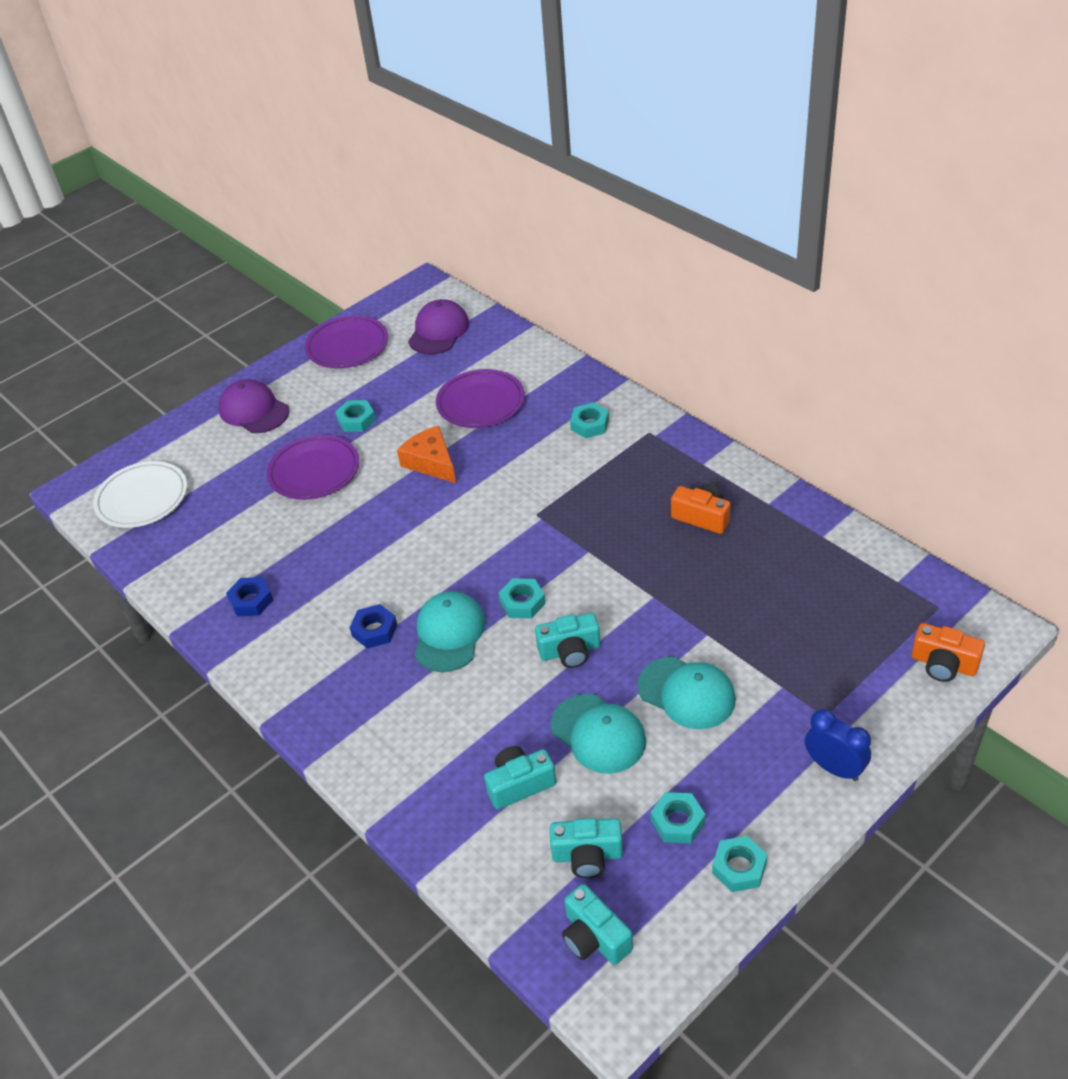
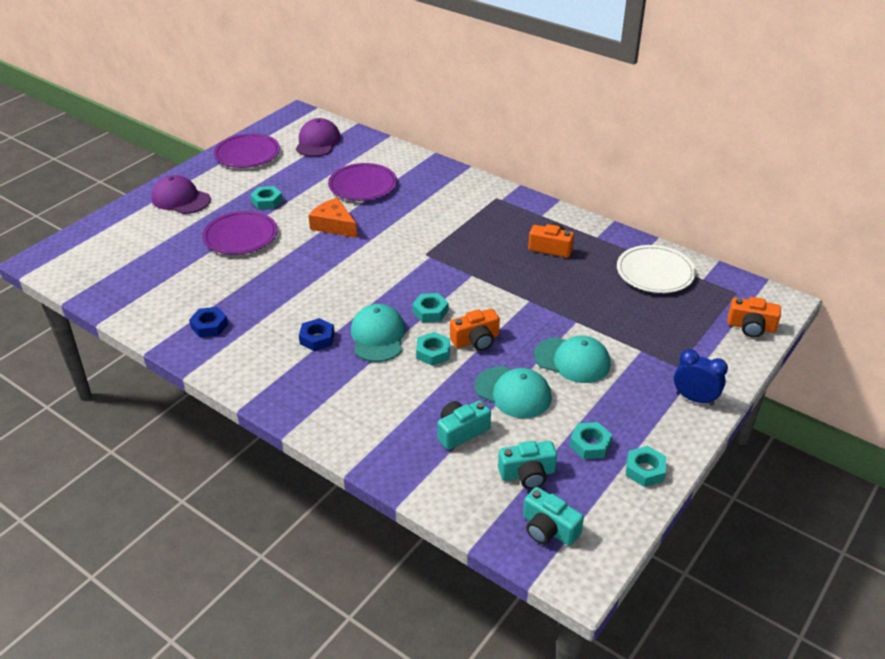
camera: 15 degrees left, 5 degrees down
white plate [93,461,187,528] -> white plate moved to [617,245,696,293]
turquoise camera [535,613,601,668] -> orange camera [450,309,500,351]
turquoise nut [570,403,609,438] -> turquoise nut moved to [416,332,450,366]

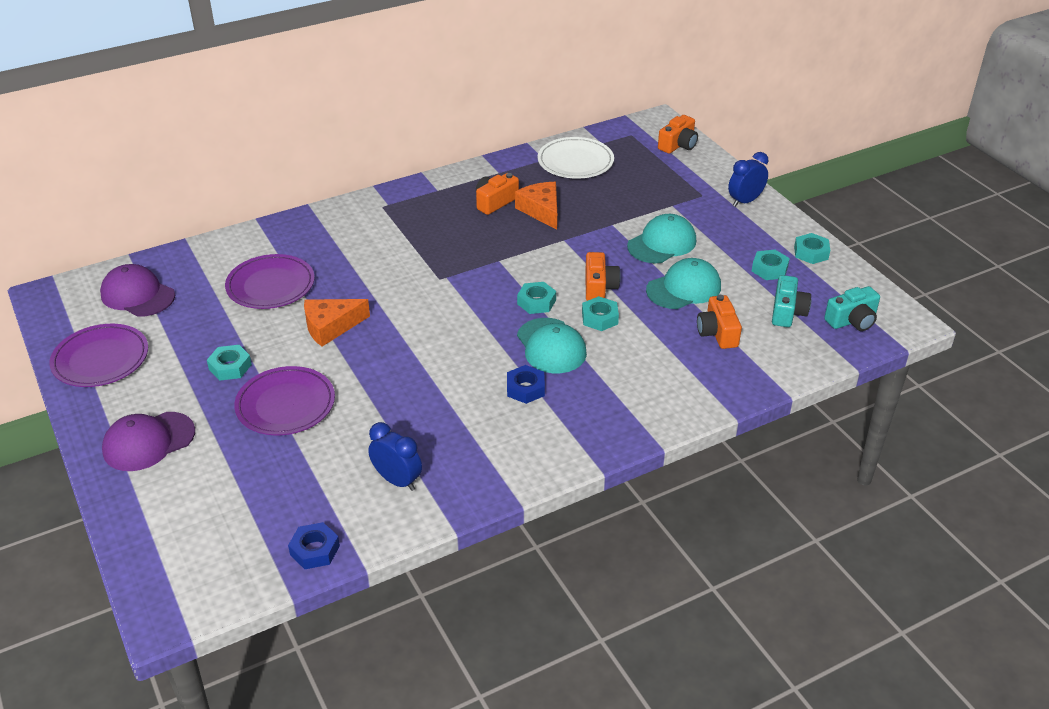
camera: 65 degrees left, 0 degrees up
blue nut [189,307,228,338] -> blue nut moved to [288,522,340,569]
turquoise cap [351,304,405,362] -> turquoise cap turned 135 degrees counterclockwise [517,318,587,373]
turquoise camera [437,400,491,450] -> orange camera [697,295,742,349]
none -> blue clock [368,422,422,491]
none -> orange cheese [515,182,557,230]

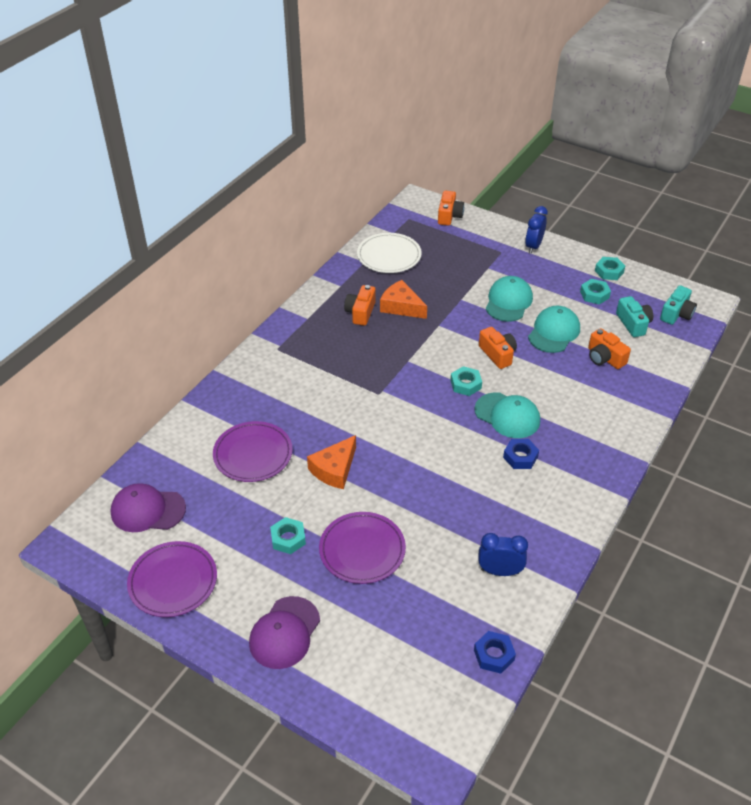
camera: 30 degrees left, 5 degrees up
turquoise nut [582,296,619,331] -> none

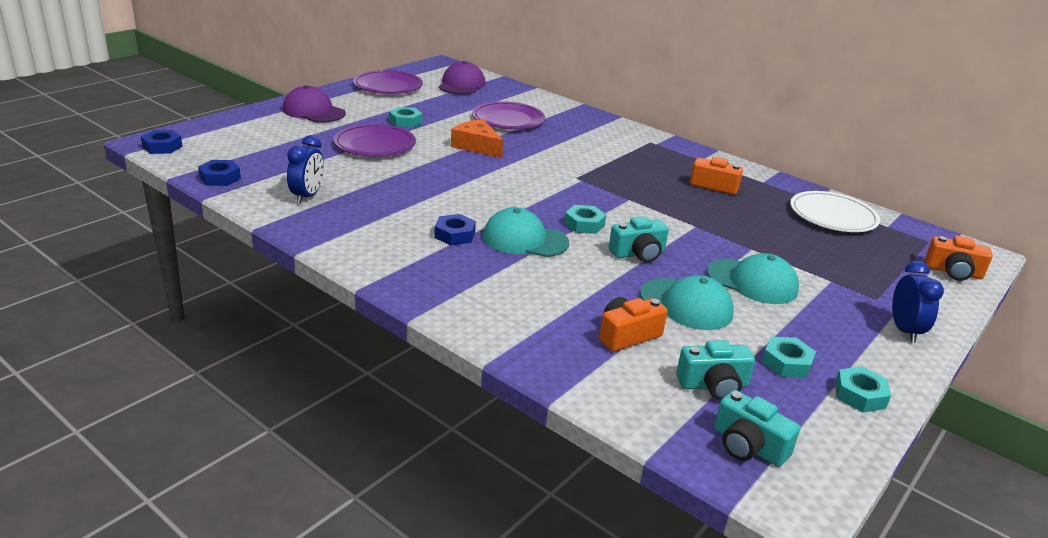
camera: 95 degrees right, 15 degrees down
orange cheese [380,280,427,319] -> none
turquoise cap [474,392,540,438] -> turquoise cap turned 60 degrees clockwise [483,207,569,257]
orange camera [479,327,517,369] -> turquoise camera [609,216,669,263]
blue clock [525,206,548,254] -> blue clock turned 60 degrees clockwise [892,261,944,343]
none -> blue nut [141,130,183,154]

